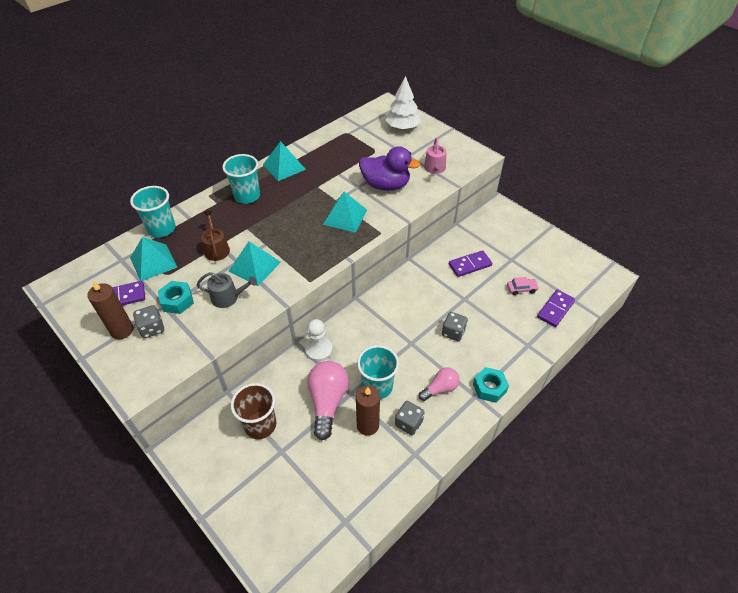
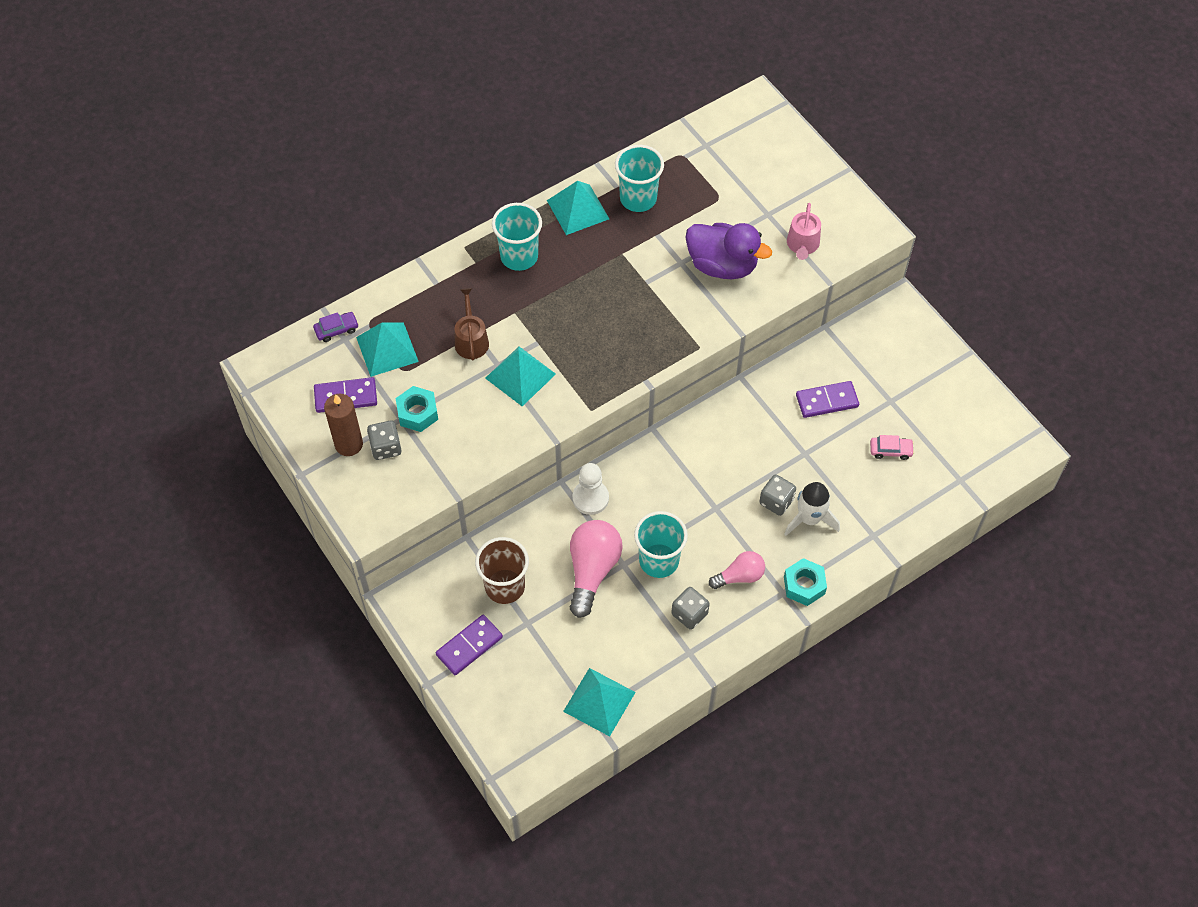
camera: 10 degrees right, 10 degrees up
turquoise cup [130,186,176,238] -> turquoise cup moved to [615,145,664,212]
grey watering can [196,272,257,308] -> none
turquoise pyramid [323,191,367,233] -> turquoise pyramid moved to [563,668,636,736]
brown candle [356,386,380,436] -> none
white tree [385,76,421,130] -> none
purple domino [537,289,575,327] -> purple domino moved to [436,615,503,675]
none -> purple car [313,312,359,342]
none -> white rocket [784,482,840,536]

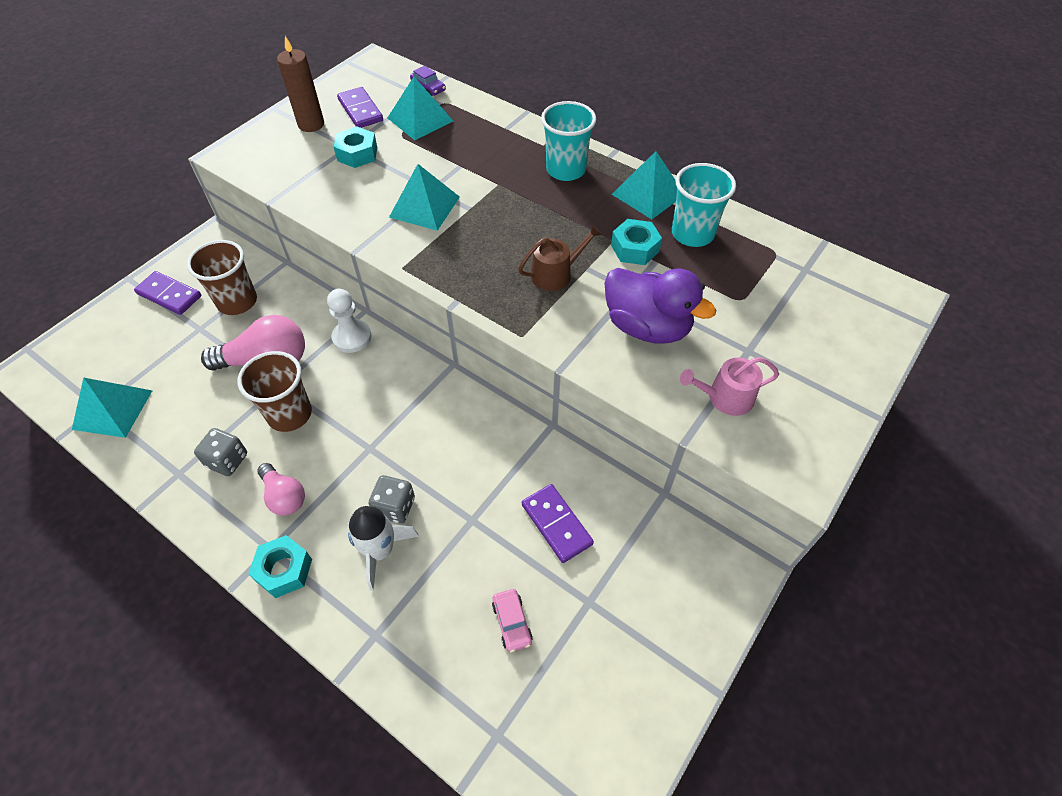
camera: 70 degrees right, 5 degrees down
grey dice [367,420,402,460] -> none
brown watering can [455,288,489,361] -> brown watering can moved to [518,224,602,291]
turquoise cup [634,511,688,578] -> brown cup [237,351,312,432]
purple duck [685,223,772,279] -> purple duck turned 60 degrees counterclockwise [604,268,716,343]
none -> turquoise nut [611,219,662,265]

